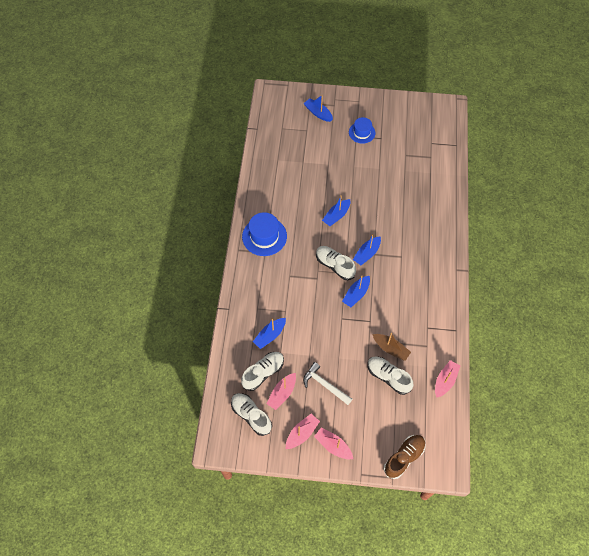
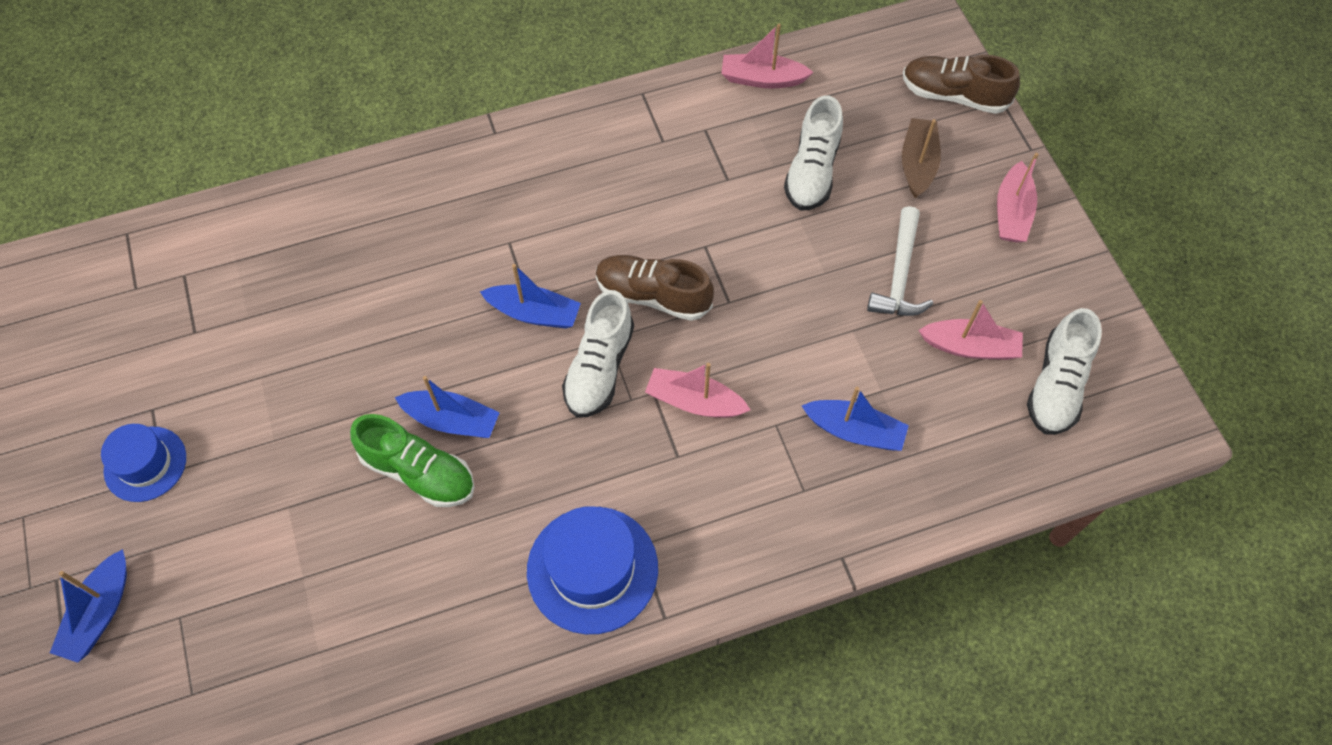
camera: 115 degrees left, 0 degrees up
white shoe [241,352,284,391] -> none
pink boat [286,414,320,449] -> pink boat moved to [645,363,750,418]
blue boat [342,275,370,307] -> brown shoe [596,255,714,321]
brown boat [372,333,411,361] -> brown boat moved to [902,118,941,198]
none -> green shoe [350,414,474,507]

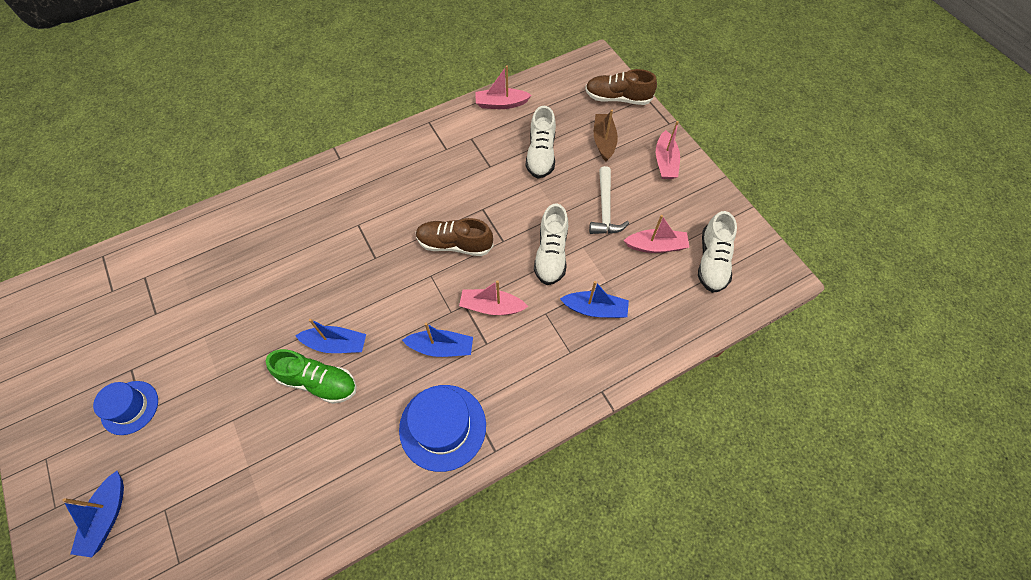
camera: 10 degrees left, 0 degrees up
blue boat [480,264,581,329] -> blue boat moved to [402,323,473,357]
white shoe [562,290,634,418] -> white shoe moved to [534,203,568,285]

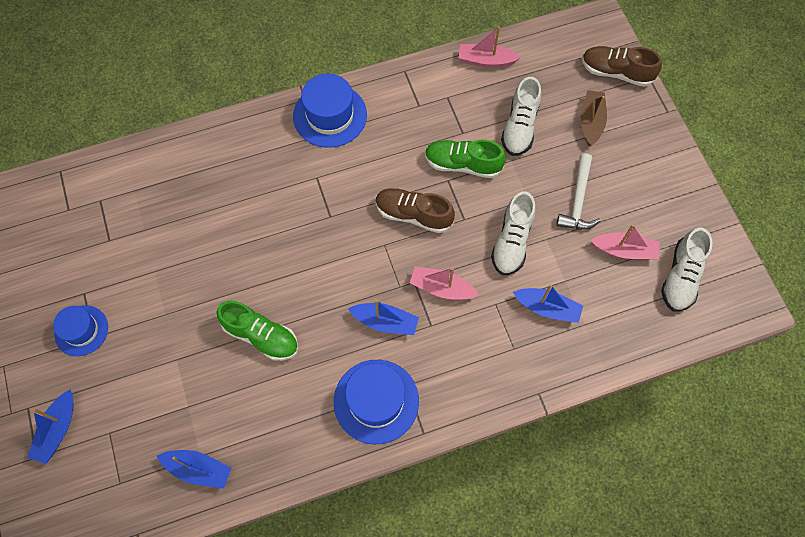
camera: 10 degrees right, 5 degrees up
blue boat [295,319,366,353] -> blue boat moved to [157,450,231,488]
pink boat [656,121,680,179] -> none
none -> blue hat [293,74,367,148]
none -> green shoe [425,139,506,178]

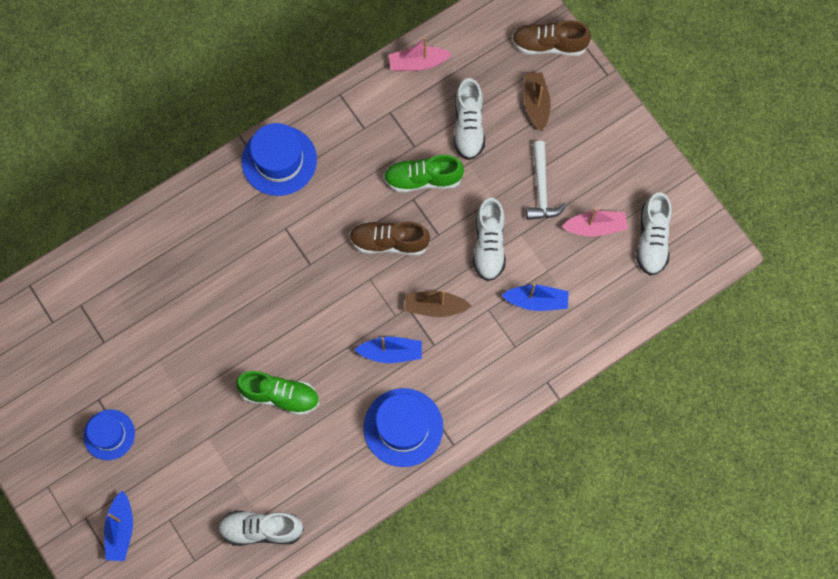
camera: 15 degrees left, 5 degrees up
blue boat [157,450,231,488] -> white shoe [218,511,304,546]
pink boat [410,266,479,300] -> brown boat [404,291,471,317]

